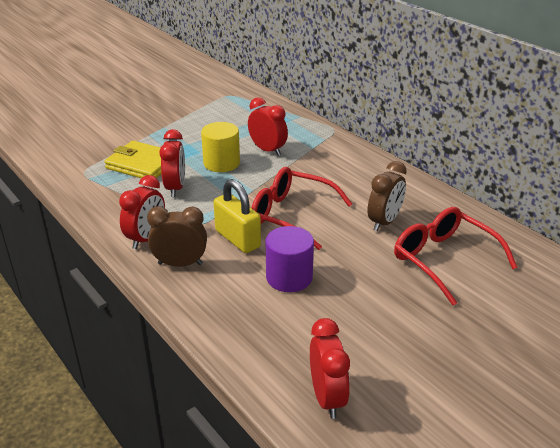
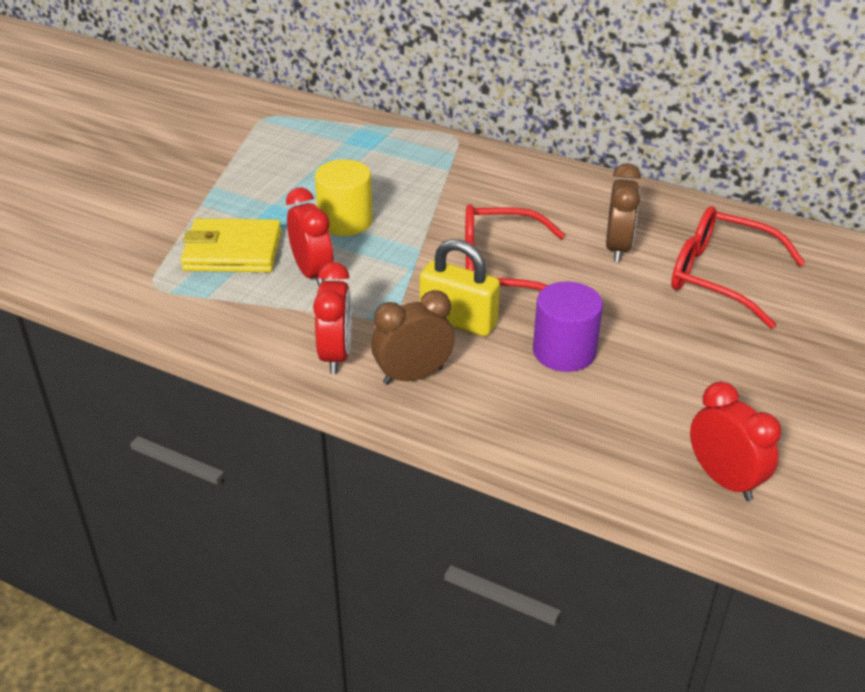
camera: 25 degrees left, 5 degrees up
red clock [248,97,288,156] -> none

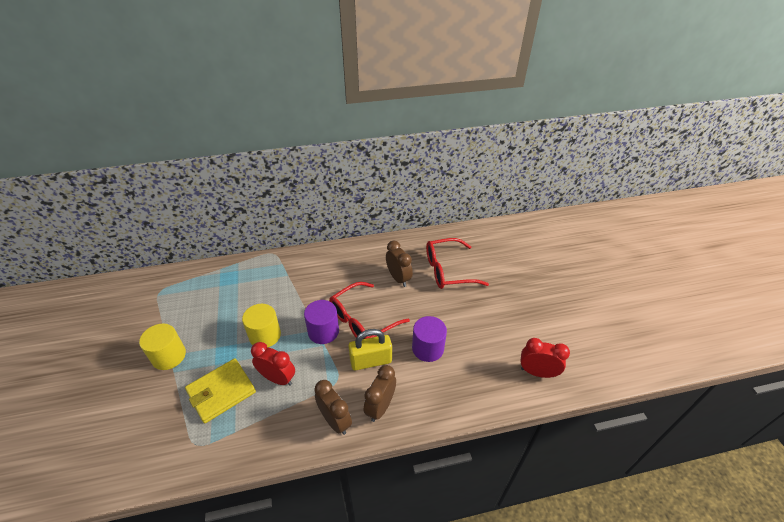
camera: 40 degrees left, 5 degrees up
red clock [313,262,352,374] -> brown clock [314,380,352,435]
none -> yellow cylinder [139,324,186,370]
none -> purple cylinder [304,300,339,344]

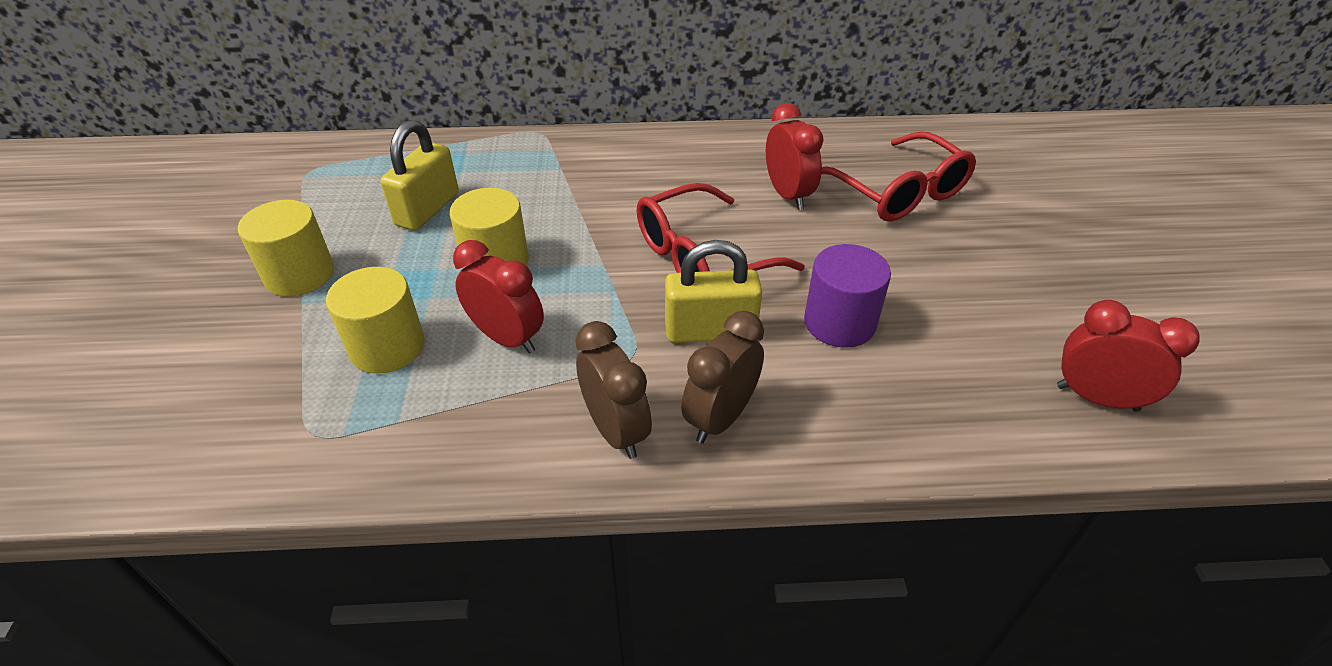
camera: 10 degrees right, 0 degrees up
yellow wallet [185,358,256,424] -> yellow cylinder [326,267,425,374]
purple cylinder [304,300,339,344] -> none
brown clock [386,241,413,287] -> red clock [766,103,824,210]
red glasses [426,238,489,289] -> red glasses turned 120 degrees counterclockwise [821,132,976,222]
none -> yellow padlock [380,120,459,231]

